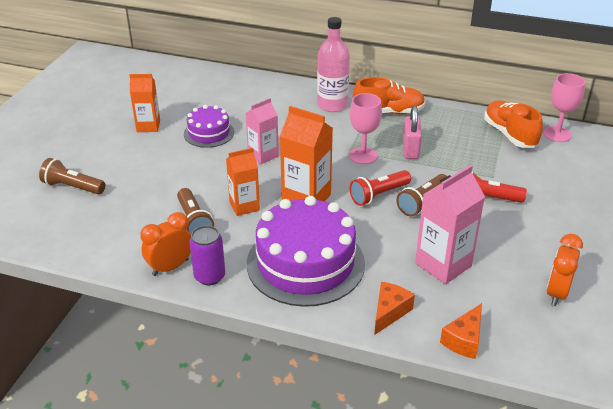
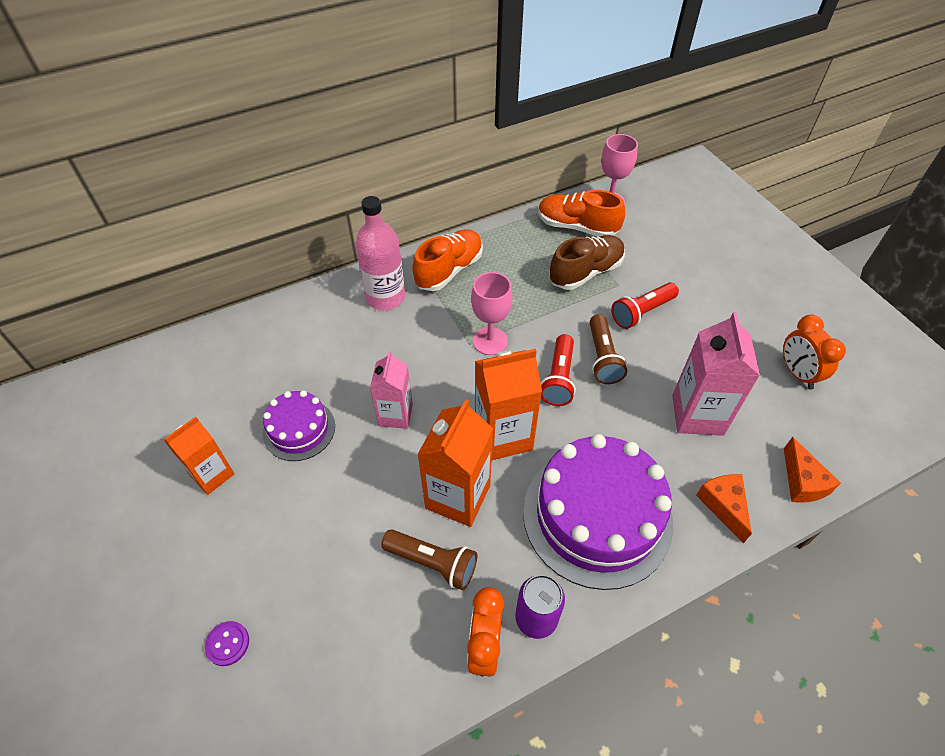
camera: 45 degrees left, 15 degrees up
brown flashlight [39,158,105,195] -> purple button [205,621,249,666]
orange carton [226,148,260,216] -> orange carton [417,399,493,527], size x1.53
pink padlock [403,106,422,159] -> none
none -> brown shoe [549,235,625,290]

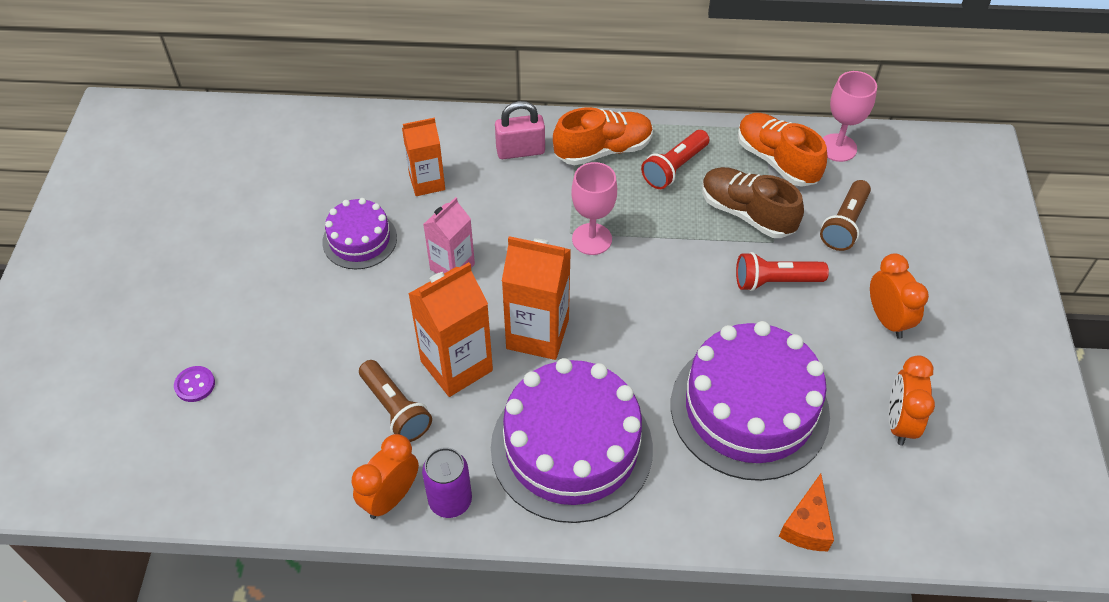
camera: 30 degrees right, 0 degrees up
orange carton [164,416,235,495] -> orange carton moved to [402,117,445,196]
pink bottle [355,196,405,310] -> pink padlock [495,101,545,159]
red flashlight [541,334,576,406] -> red flashlight moved to [641,130,709,189]
brown shoe [549,235,625,290] -> brown shoe turned 135 degrees counterclockwise [702,167,804,238]
brown flashlight [589,314,627,384] -> brown flashlight moved to [820,180,871,251]
pink carton [672,312,760,436] -> purple cake [671,321,830,481]
orange cheese [696,474,752,543] -> none
none -> orange clock [870,253,929,339]

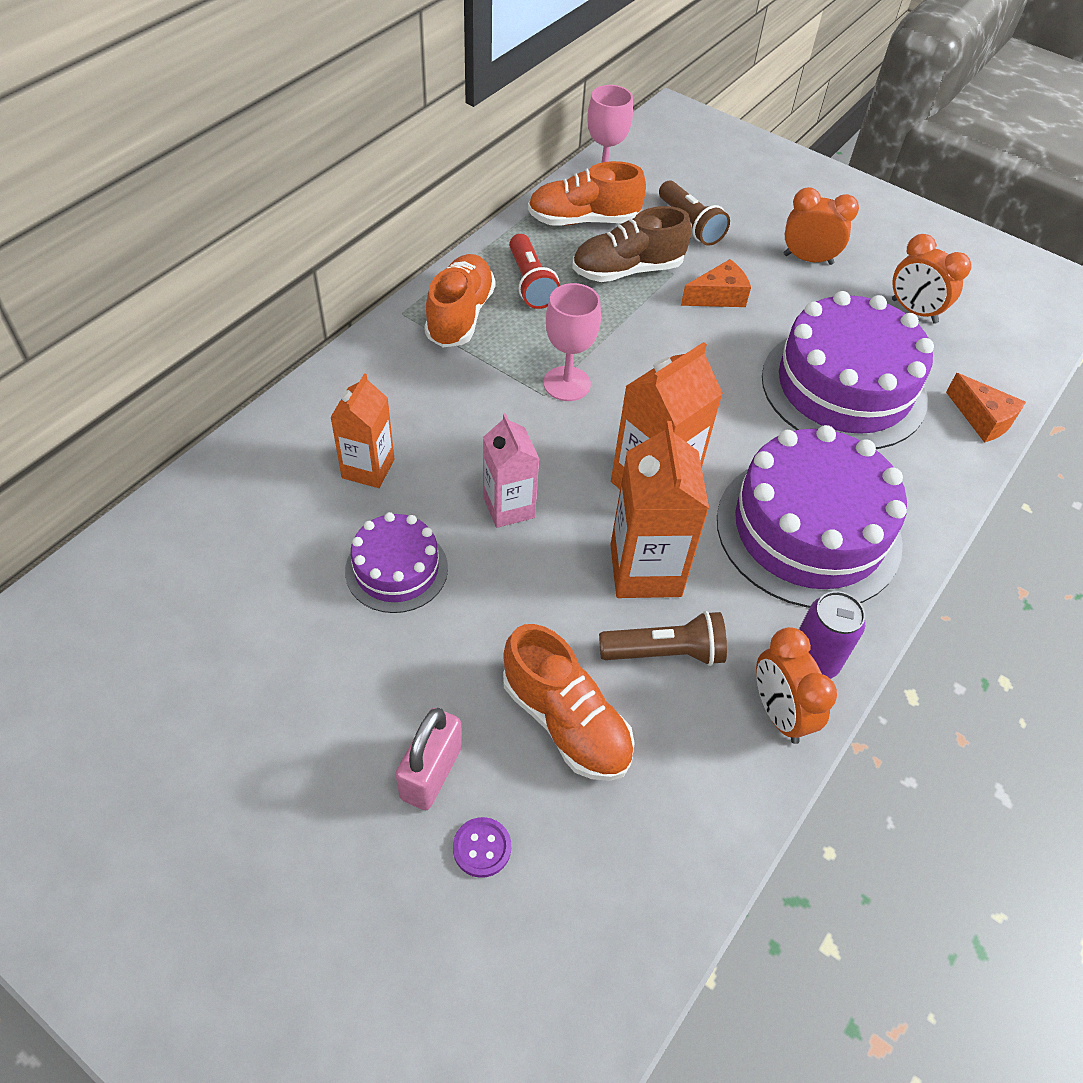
camera: 60 degrees left, 0 degrees up
pink padlock [495,101,545,159] -> pink padlock moved to [395,708,462,810]
red flashlight [736,252,829,291] -> orange cheese [681,259,751,307]
none -> orange shoe [503,624,635,781]

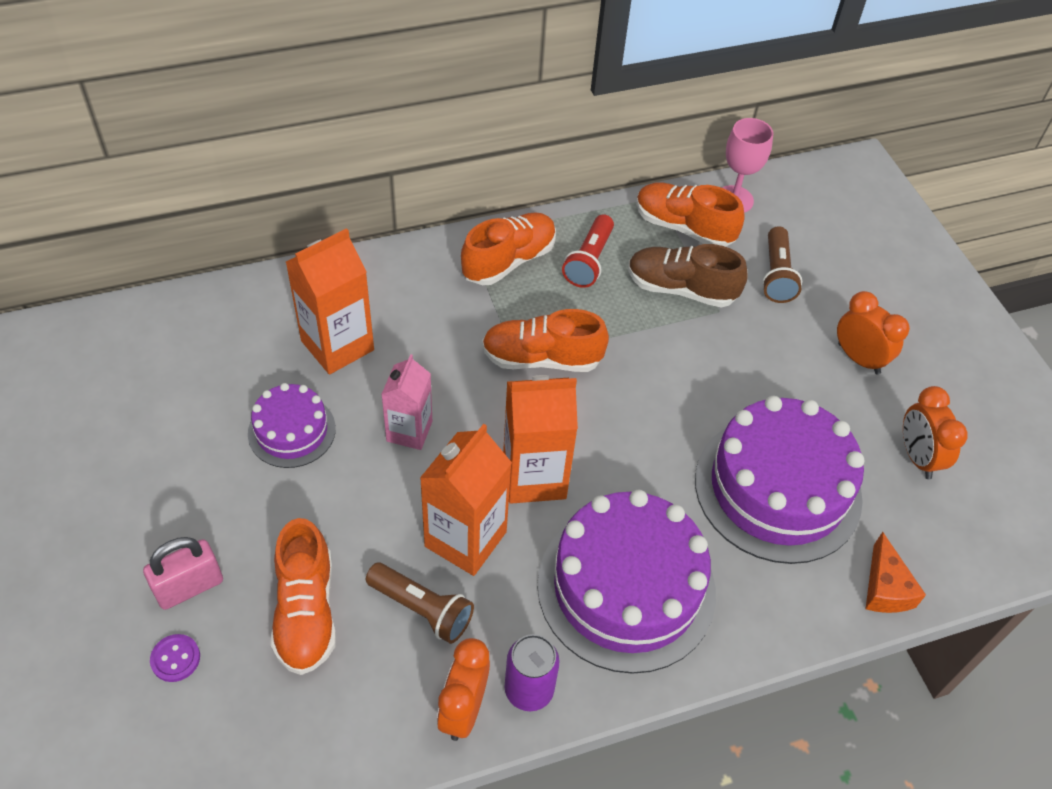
camera: 35 degrees right, 0 degrees up
orange carton [330,373,394,488] -> orange carton [286,228,374,375], size x1.53
pink goblet [544,283,601,401] -> orange shoe [482,309,609,372]
orange cheese [681,259,751,307] -> none

